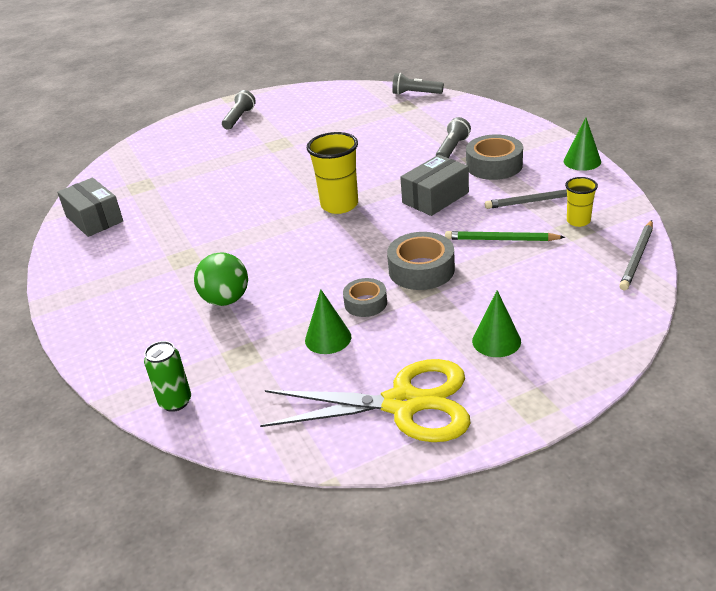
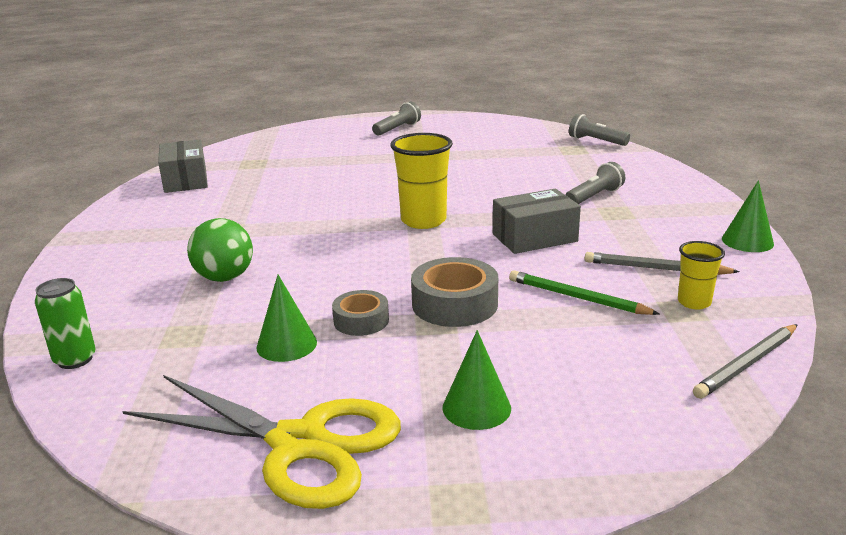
camera: 20 degrees right, 10 degrees down
grey tape [466,134,523,180] -> none

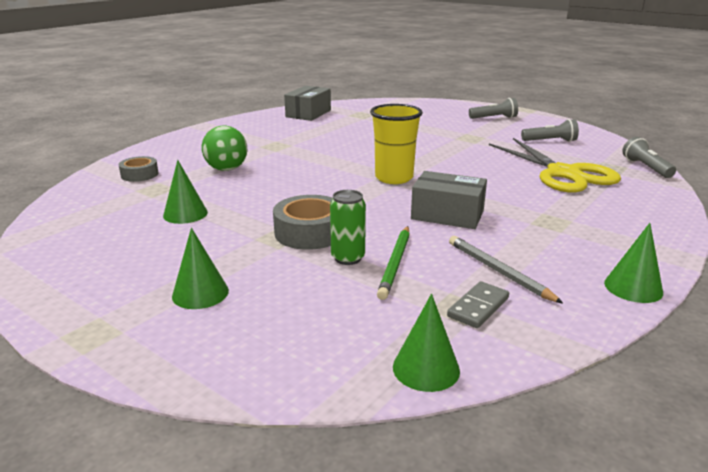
camera: 40 degrees right, 0 degrees up
green can [35,278,96,369] -> green can moved to [330,190,366,265]
yellow scissors [123,375,401,509] -> yellow scissors moved to [489,138,621,193]
grey tape [332,290,389,336] -> grey tape moved to [119,156,159,182]
green pencil [509,270,660,315] -> green pencil turned 150 degrees counterclockwise [377,226,410,300]
grey flashlight [566,162,625,204] -> grey flashlight moved to [521,119,579,142]
yellow cup [678,241,725,309] -> grey domino [447,281,509,328]
grey pencil [693,324,798,399] -> green cone [393,294,460,392]

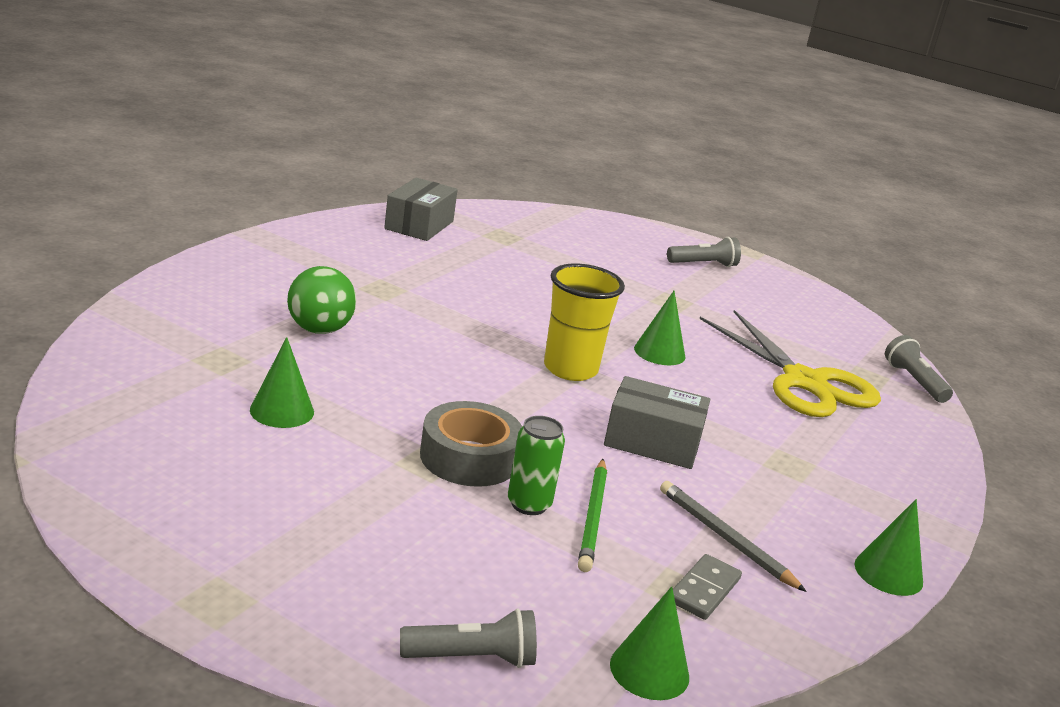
camera: 10 degrees left, 0 degrees up
grey tape [119,156,159,182] -> none
green cone [172,228,229,309] -> green cone moved to [634,291,685,365]
grey flashlight [521,119,579,142] -> grey flashlight moved to [400,608,537,668]

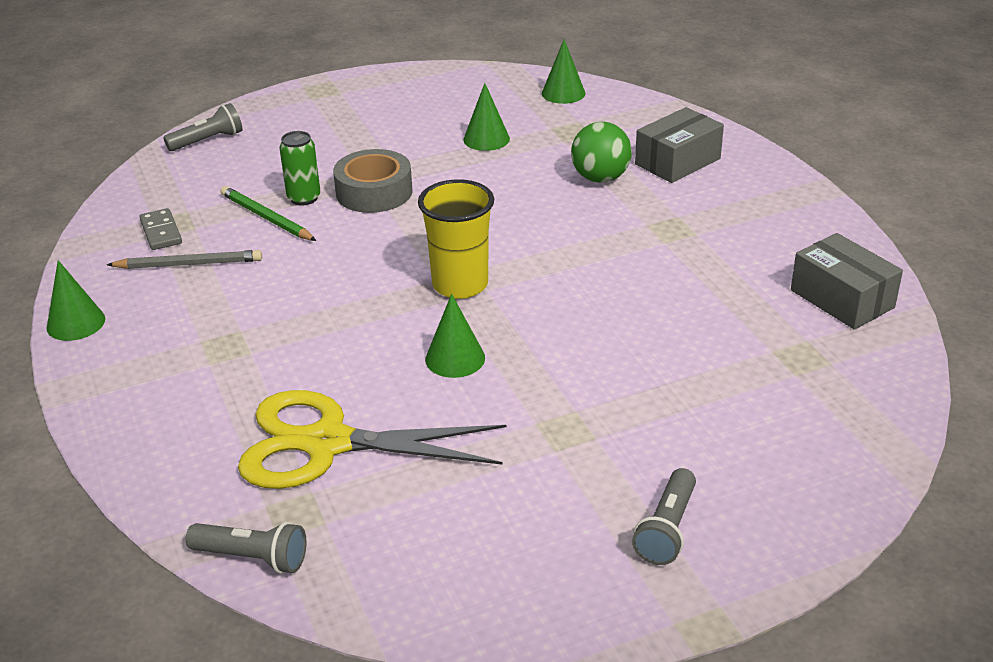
camera: 130 degrees right, 10 degrees up
grey flashlight [400,608,537,668] -> grey flashlight turned 150 degrees counterclockwise [163,103,242,151]
grey box [604,376,710,469] -> grey box moved to [635,107,724,183]
green cone [610,586,689,700] -> green cone moved to [542,39,585,104]

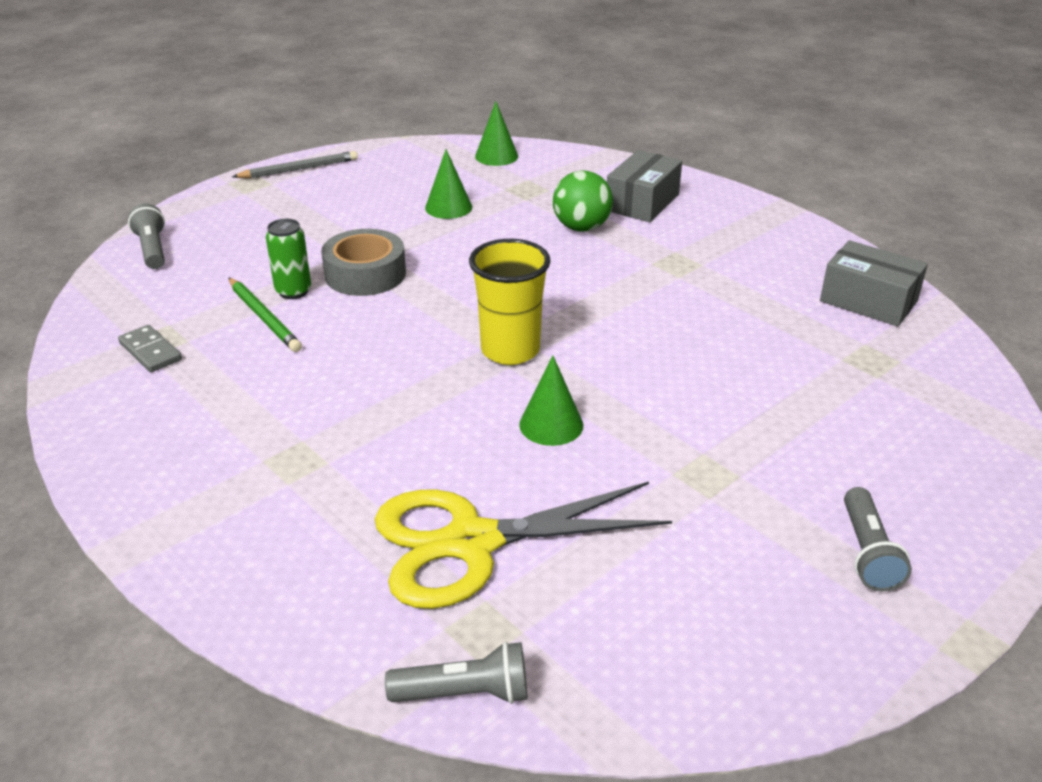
camera: 20 degrees left, 0 degrees up
green cone [46,260,105,341] -> none
grey pencil [107,250,262,269] -> grey pencil moved to [232,151,358,178]
grey flashlight [163,103,242,151] -> grey flashlight turned 60 degrees counterclockwise [128,203,165,269]
green pencil [220,186,316,241] -> green pencil turned 150 degrees counterclockwise [229,278,302,352]

